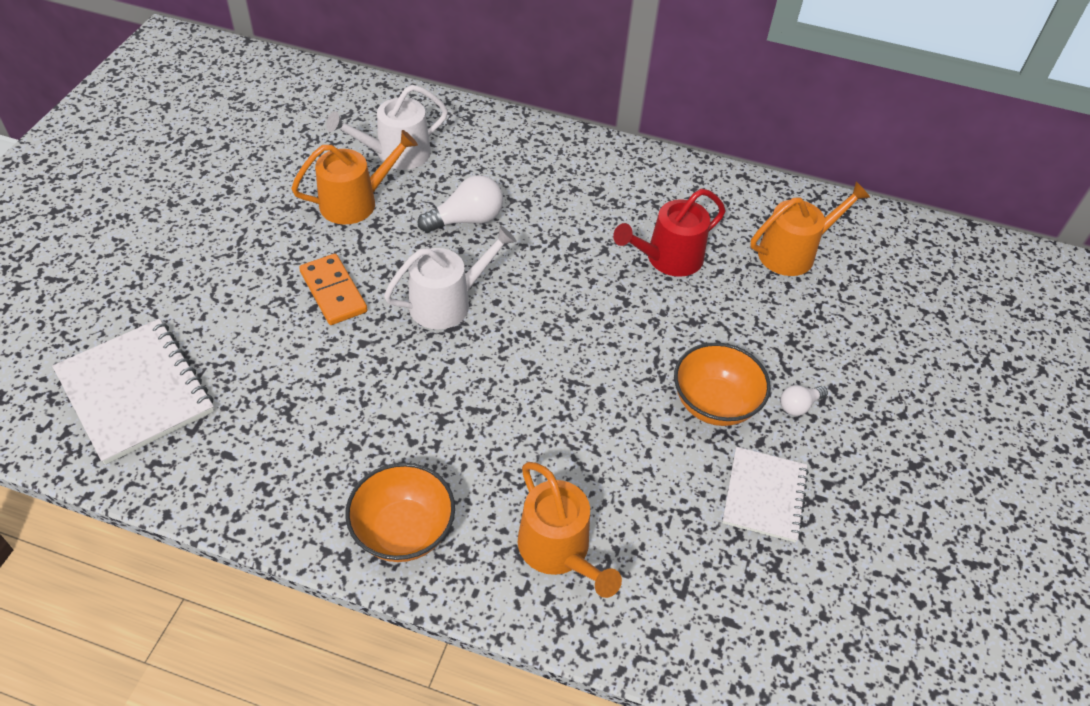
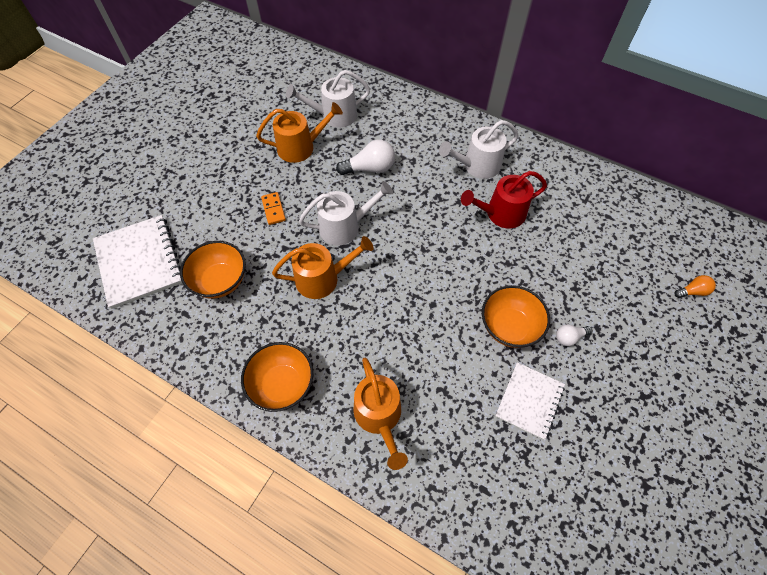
camera: 15 degrees right, 10 degrees up
orange domino [299,254,368,325] -> orange domino [261,192,286,225], size x0.66
orange watering can [750,182,870,276] -> orange watering can moved to [272,236,373,299]
none -> orange bowl [180,241,246,298]
none -> white watering can [439,120,519,179]
none -> orange light bulb [674,275,716,298]

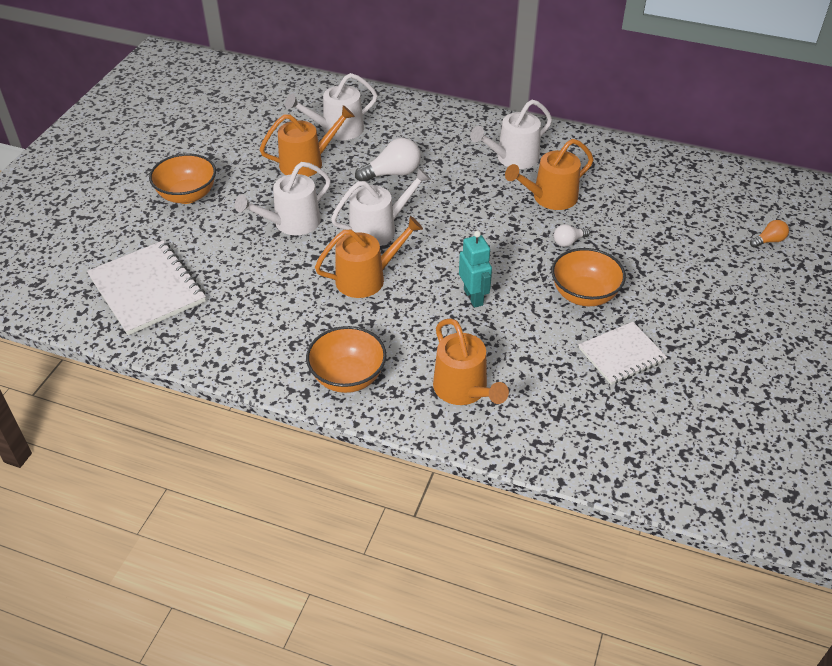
camera: 10 degrees left, 15 degrees down
orange bowl [180,241,246,298] -> orange bowl moved to [149,153,216,204]
orange domino [261,192,286,225] -> white watering can [235,162,331,235]
red watering can [461,171,547,228] -> orange watering can [505,139,594,210]
white notebook [495,362,565,440] -> white notebook turned 45 degrees clockwise [578,322,667,385]
white light bulb [556,324,592,346] -> white light bulb moved to [554,224,590,247]
none -> turquoise robot [459,231,492,308]

